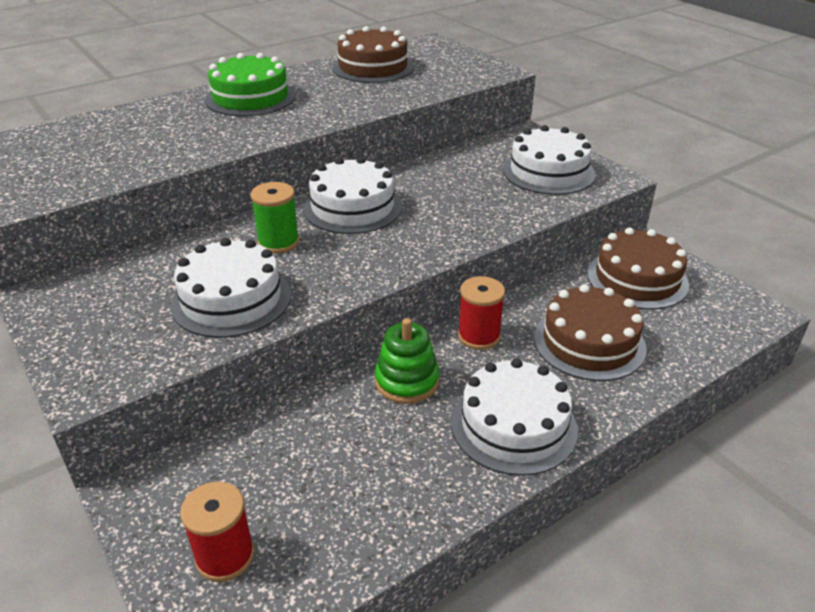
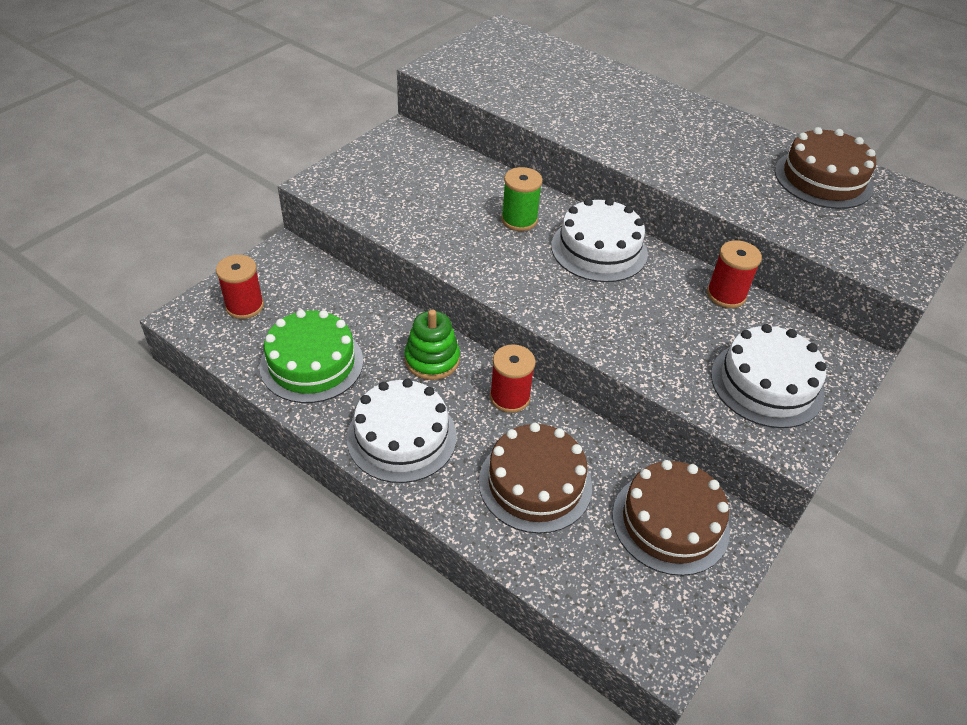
camera: 70 degrees right, 10 degrees up
white cake [171,238,291,338] -> none
green cake [205,53,296,116] -> green cake moved to [260,310,363,403]
none -> red spool [707,240,762,308]

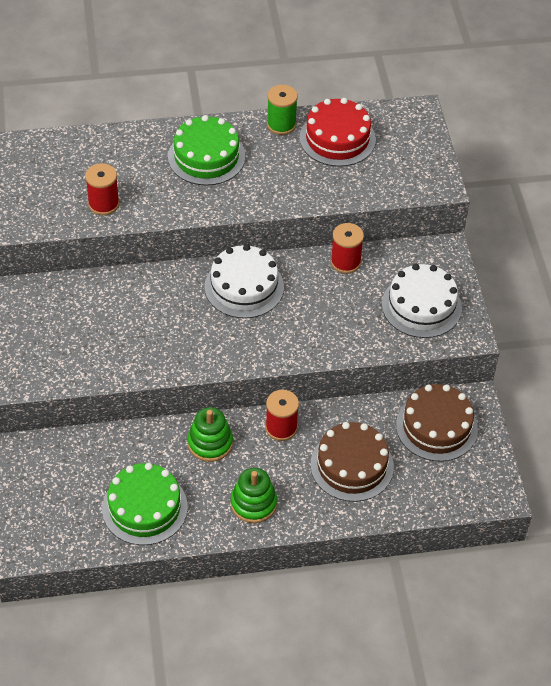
camera: 45 degrees left, 5 degrees up
red spool [216,255,264,319] -> red spool moved to [85,163,119,215]
white cake [347,379,457,483] -> green stacking toy [231,468,277,523]
green spool [501,167,543,231] -> green spool moved to [267,85,298,135]
brown cake [775,127,876,209] -> red cake [300,98,376,167]
none -> green cake [168,115,245,185]

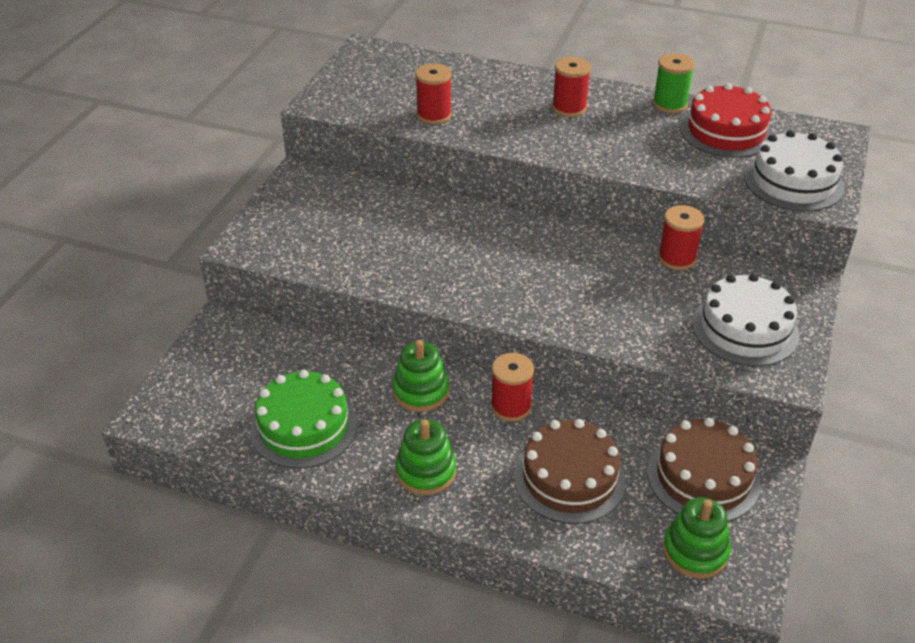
camera: 30 degrees right, 10 degrees down
green cake [168,115,245,185] -> red spool [552,57,591,117]
white cake [205,244,284,318] -> white cake moved to [744,130,845,211]
none -> green stacking toy [663,497,731,579]

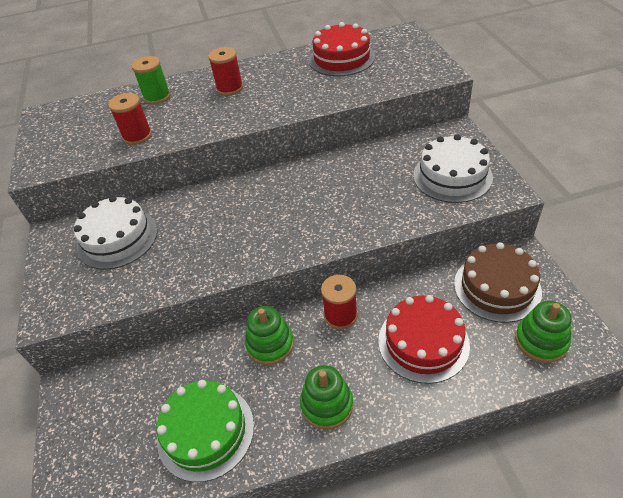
camera: 30 degrees left, 5 degrees up
brown cake [514,419,626,524] -> red cake [378,295,470,384]
green spool [653,53,695,113] -> green spool moved to [132,56,170,105]
red spool [658,205,704,270] -> none
white cake [744,130,845,211] -> white cake moved to [74,196,158,270]

